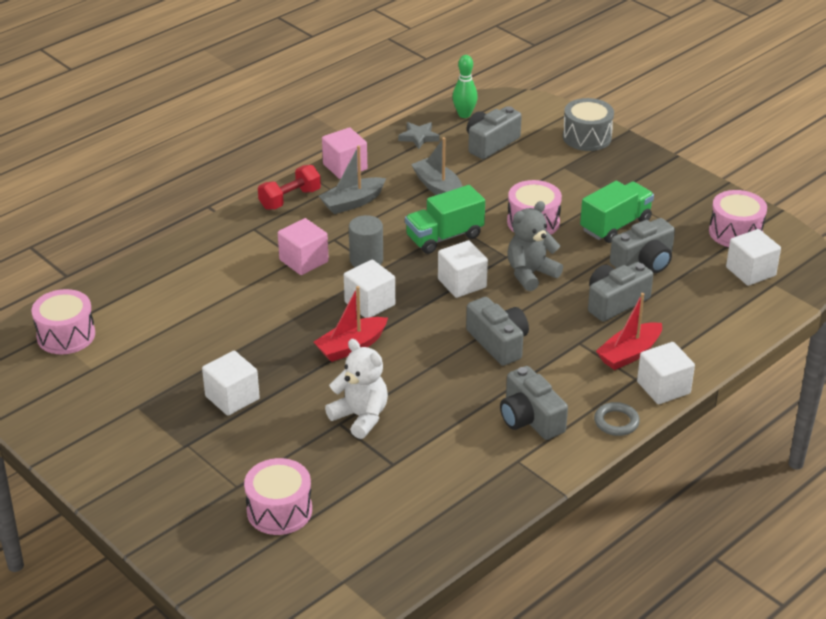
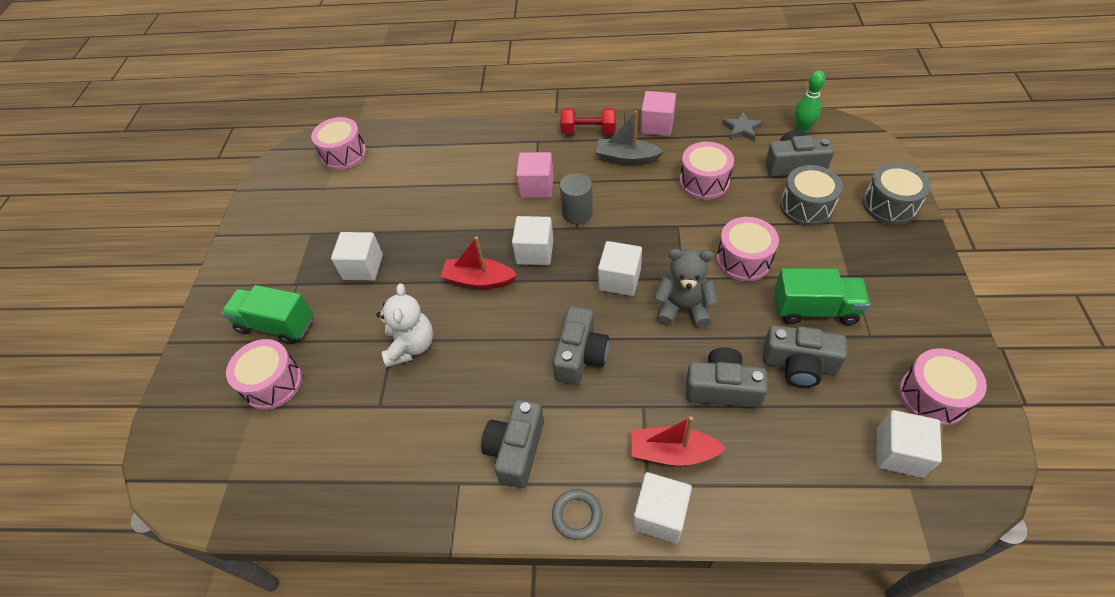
camera: 50 degrees right, 15 degrees up
green truck [405,185,485,254] -> green truck moved to [221,285,313,345]
grey boat [411,137,463,195] -> pink drum [680,142,734,200]
none -> grey drum [780,165,843,226]

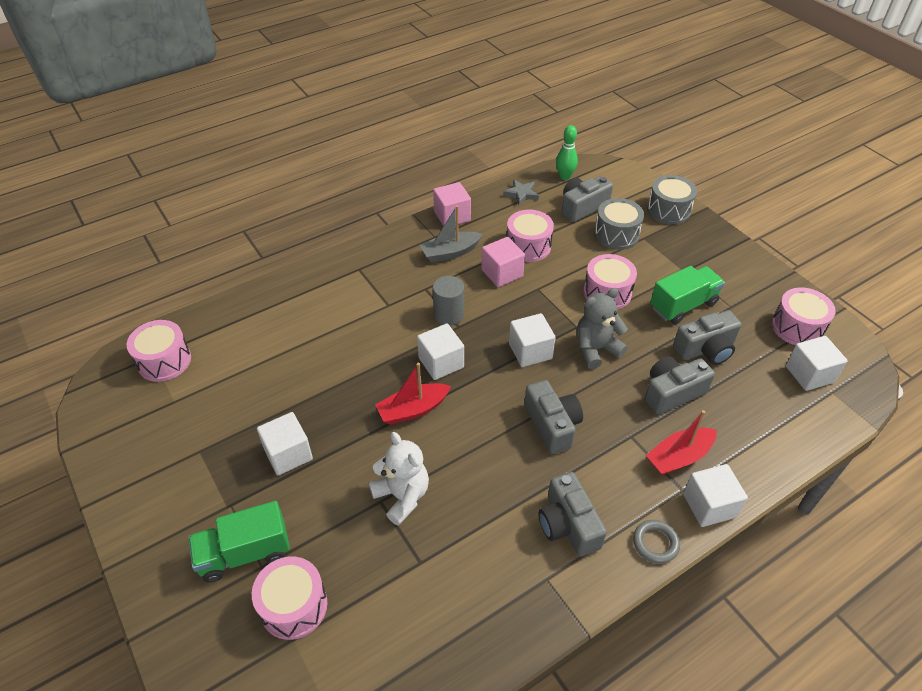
camera: 40 degrees left, 5 degrees down
pink cube [516,152,554,198] -> pink cube moved to [481,237,525,287]
red dumbbell [560,108,616,134] -> none

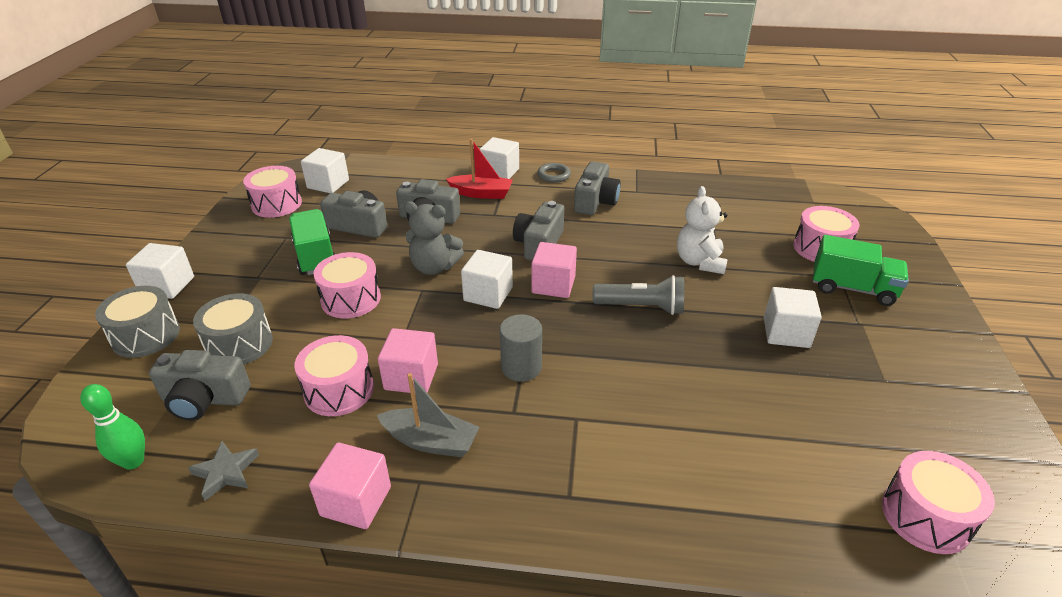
camera: 140 degrees left, 10 degrees down
red boat [375,363,451,425] -> grey flashlight [593,275,684,315]
white cube [417,324,464,380] -> white cube moved to [126,243,194,299]
green truck [650,266,725,324] -> green truck turned 60 degrees clockwise [289,209,335,275]
none -> pink cube [531,242,577,298]

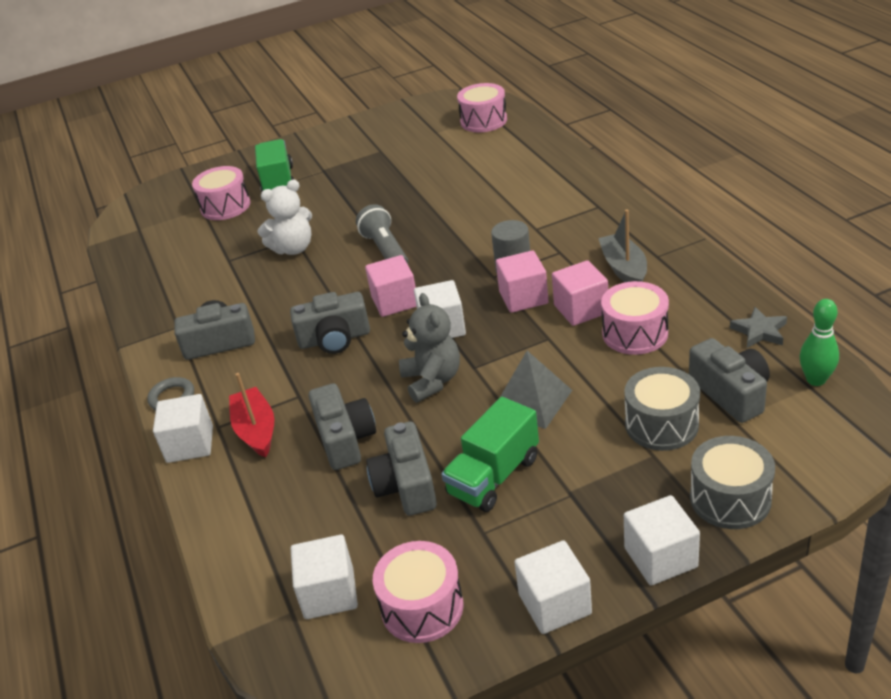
camera: 115 degrees left, 0 degrees up
pink cube [309,442,391,529] -> pink cube moved to [496,250,548,313]
pink drum [313,252,381,318] -> grey pyramid [500,351,572,429]
white cube [764,287,822,348] -> white cube moved to [514,540,592,634]

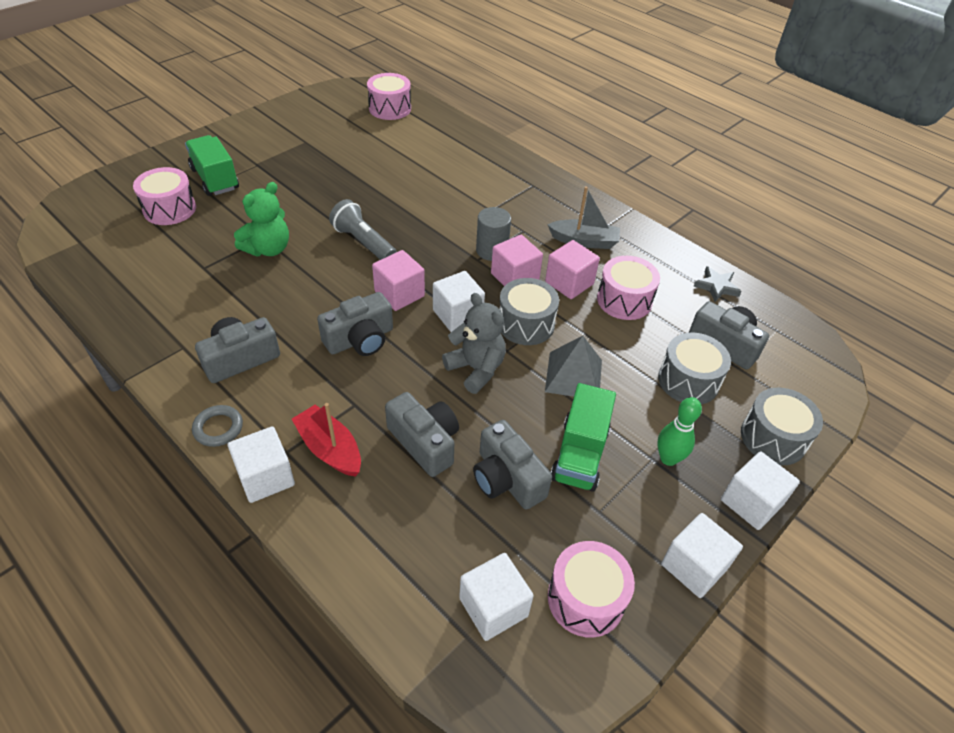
camera: 30 degrees left, 10 degrees up
white teddy bear [257,180,312,255] -> green teddy bear [234,182,289,256]
grey boat [598,209,647,282] -> grey boat turned 135 degrees clockwise [547,186,620,249]
green bowling pin [799,299,839,386] -> green bowling pin moved to [657,397,702,466]
none -> grey drum [499,278,559,345]

